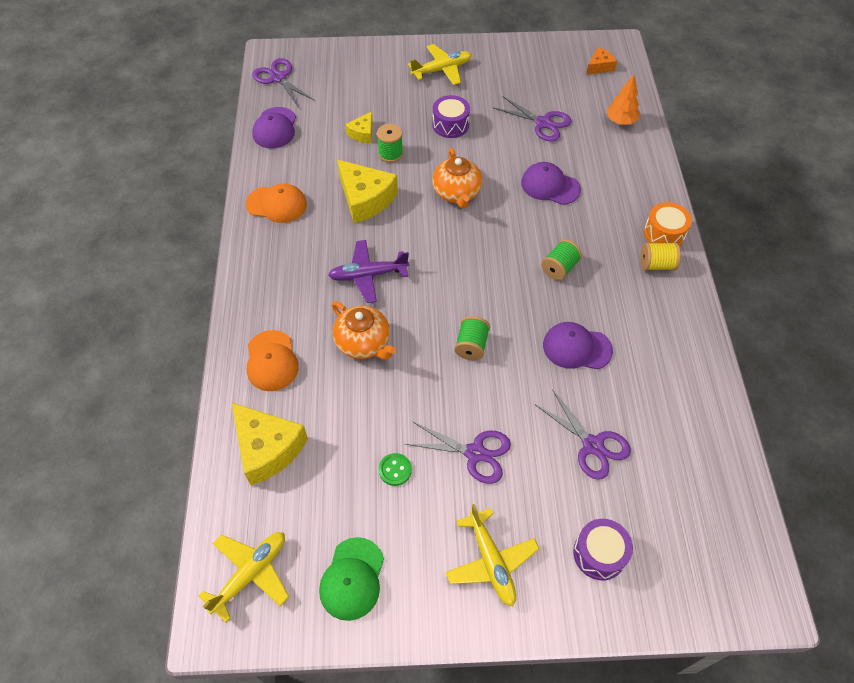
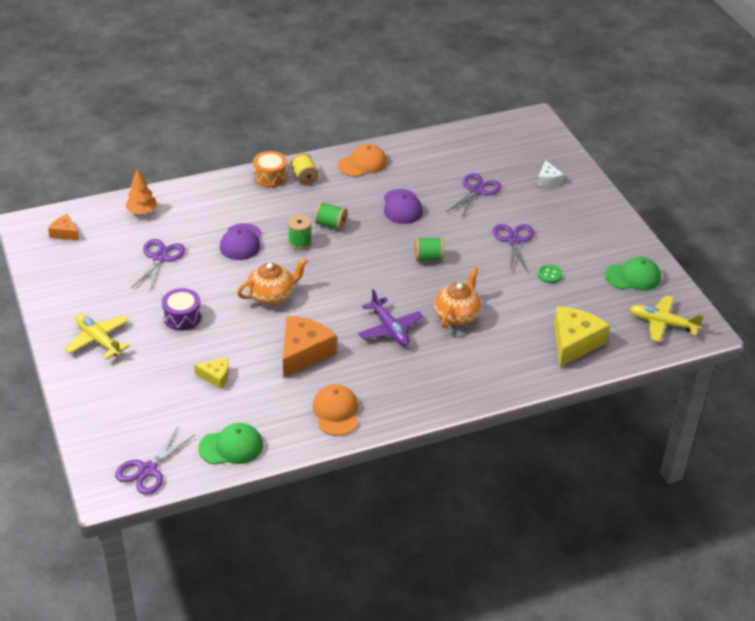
camera: 110 degrees left, 15 degrees down
orange cap [247,330,299,391] -> orange cap moved to [338,144,387,177]
purple cap [252,107,296,148] -> green cap [198,423,263,464]
yellow cheese [337,160,398,223] -> orange cheese [283,316,337,378]
green spool [377,124,403,163] -> green spool moved to [288,215,312,250]
yellow plane [446,504,539,606] -> none
purple drum [573,519,633,580] -> white cheese [537,160,564,187]

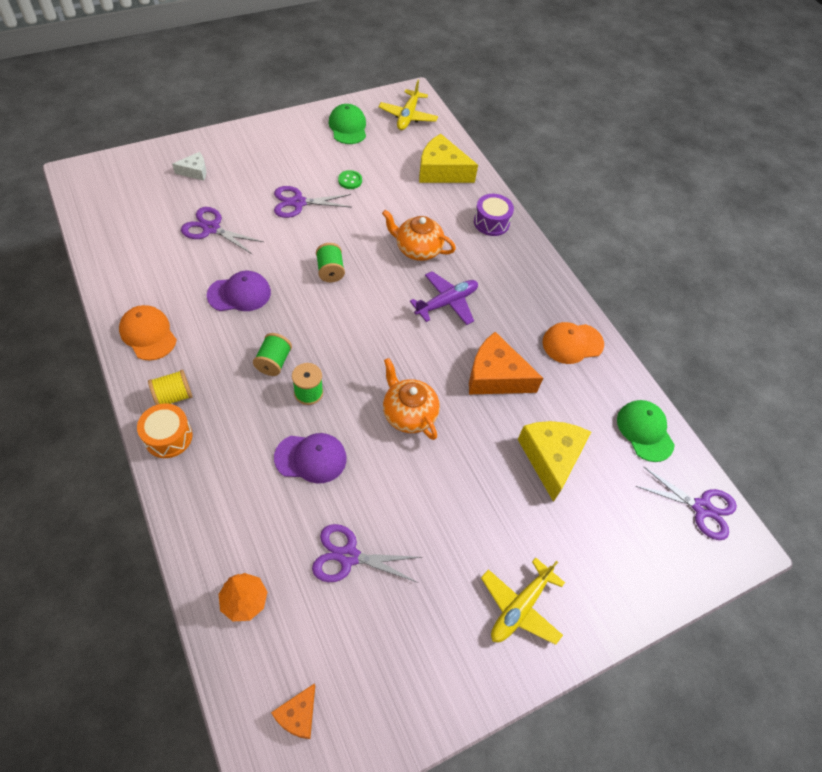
camera: 100 degrees left, 15 degrees up
purple drum [162,288,202,331] -> purple drum moved to [474,194,514,236]
yellow cheese [194,358,229,389] -> yellow cheese [518,421,591,502], size x1.89

